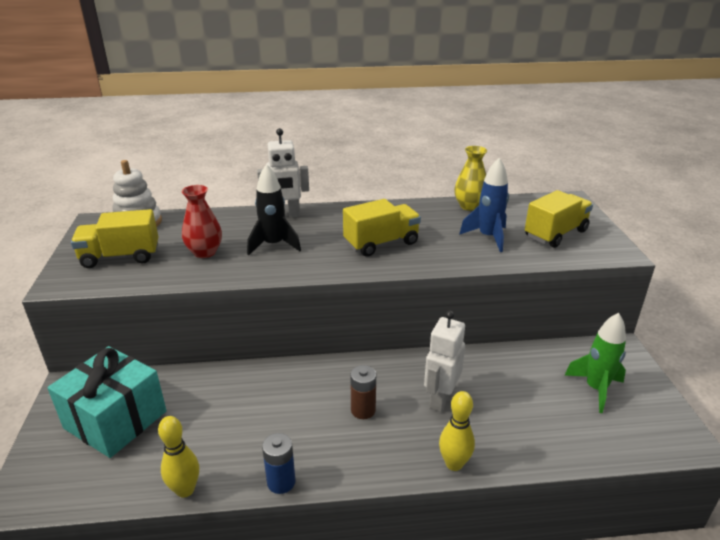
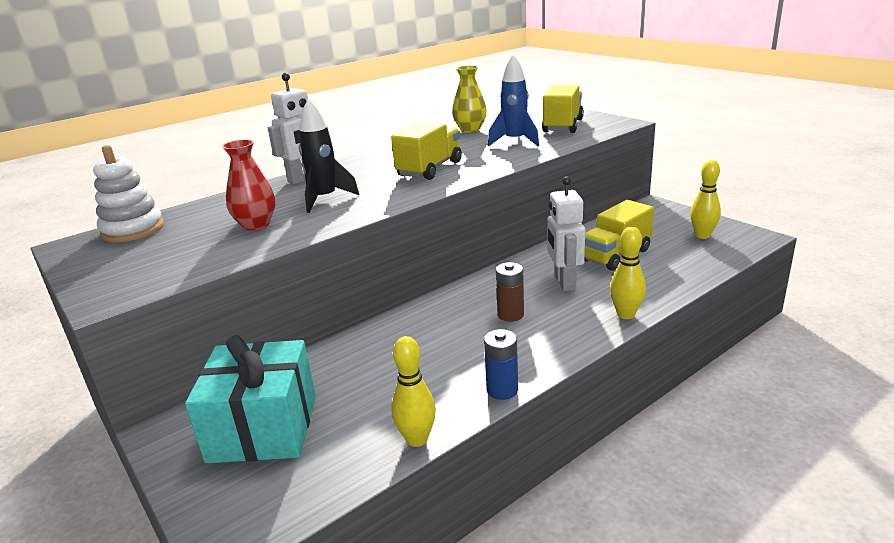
camera: 30 degrees left, 5 degrees down
yellow truck [71,209,158,268] -> yellow truck moved to [584,200,654,271]
green rocket [565,313,626,413] -> none
none -> yellow bowling pin [690,160,721,239]

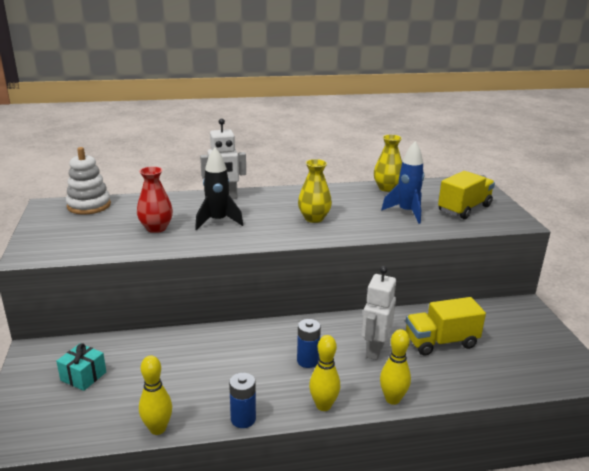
camera: 25 degrees right, 0 degrees up
turquoise gift [185,335,316,463] -> turquoise gift [56,343,106,391], size x0.49
yellow truck [391,122,462,180] -> yellow vase [298,159,332,223]
brown battery [496,262,524,322] -> blue battery [297,319,321,368]
yellow bowling pin [690,160,721,239] -> yellow bowling pin moved to [309,335,340,411]

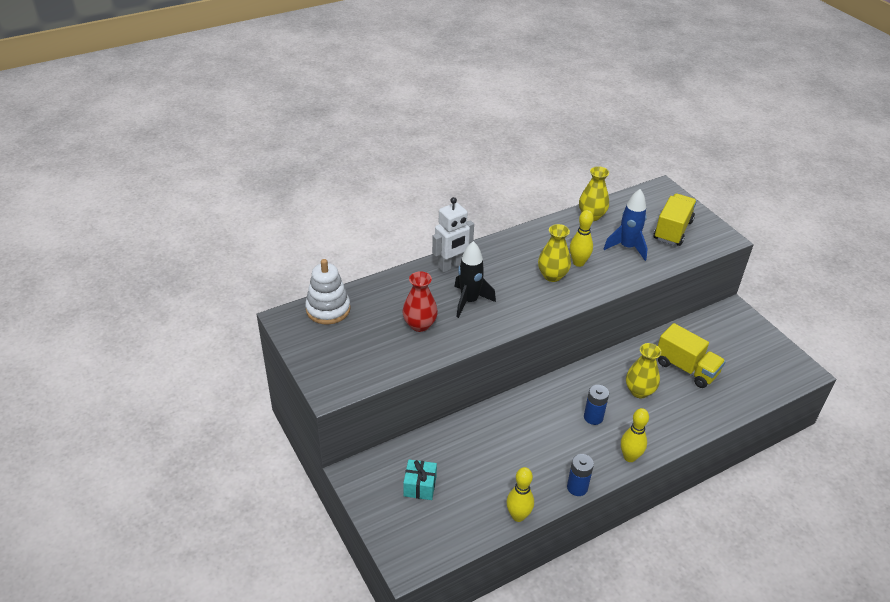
camera: 20 degrees left, 15 degrees up
white robot [362,266,396,360] -> yellow vase [626,343,661,398]
yellow bowling pin [380,329,411,405] -> yellow bowling pin moved to [570,210,594,267]
yellow truck [406,297,486,356] -> yellow truck turned 105 degrees counterclockwise [658,323,726,388]

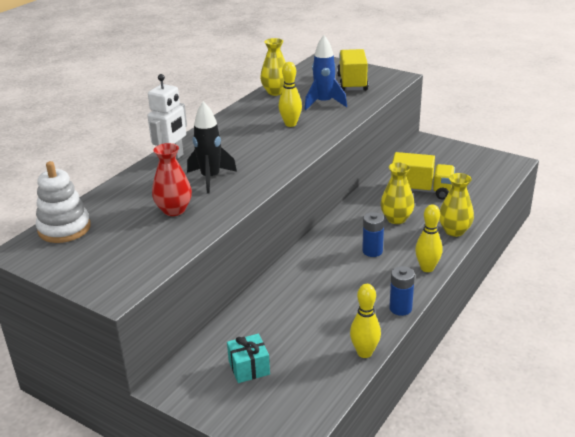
camera: 25 degrees left, 10 degrees down
yellow vase [538,224,571,282] -> yellow vase moved to [439,173,474,237]

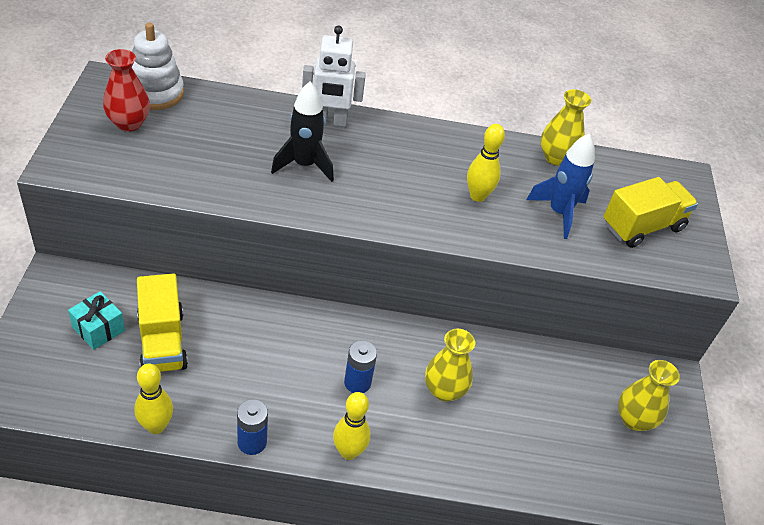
camera: 55 degrees right, 15 degrees up
red vase [152,143,192,216] -> red vase moved to [103,49,150,131]
yellow truck [391,152,455,200] -> yellow truck moved to [137,273,188,372]
yellow vase [439,173,474,237] -> yellow vase moved to [618,360,680,431]

